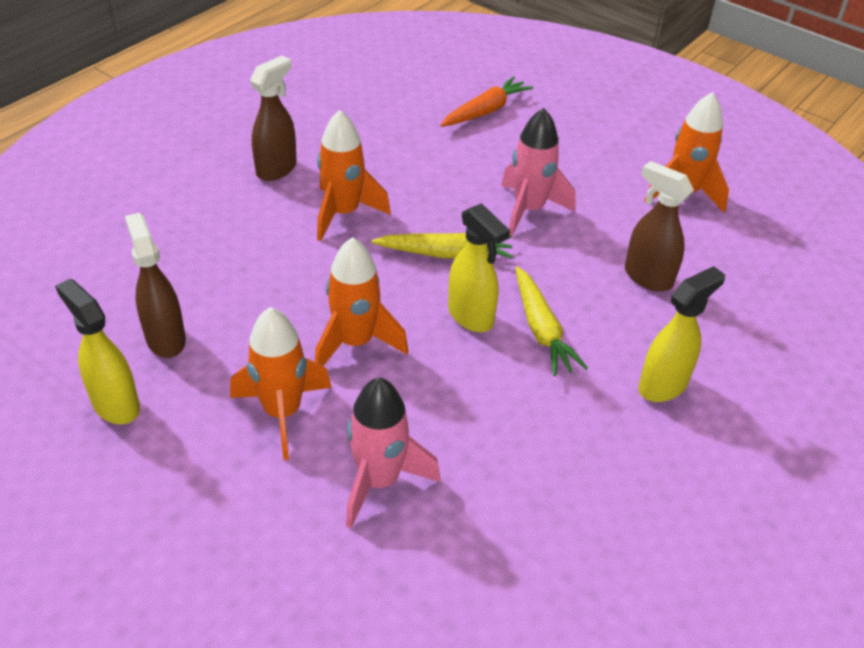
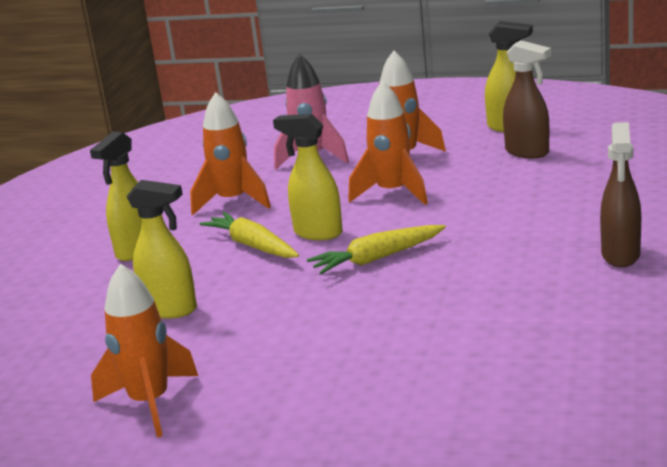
camera: 160 degrees right, 20 degrees down
orange rocket [317,110,391,241] -> orange rocket moved to [190,92,271,215]
orange carrot [440,76,533,127] -> none
pink rocket [501,108,576,236] -> none
brown spray bottle [625,161,694,291] -> yellow spray bottle [126,180,197,319]

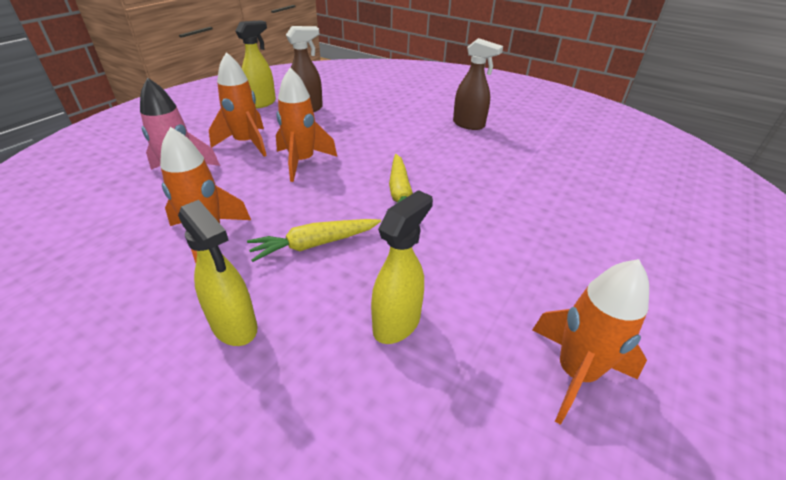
camera: 75 degrees left, 15 degrees up
yellow spray bottle [273,114,343,240] -> none

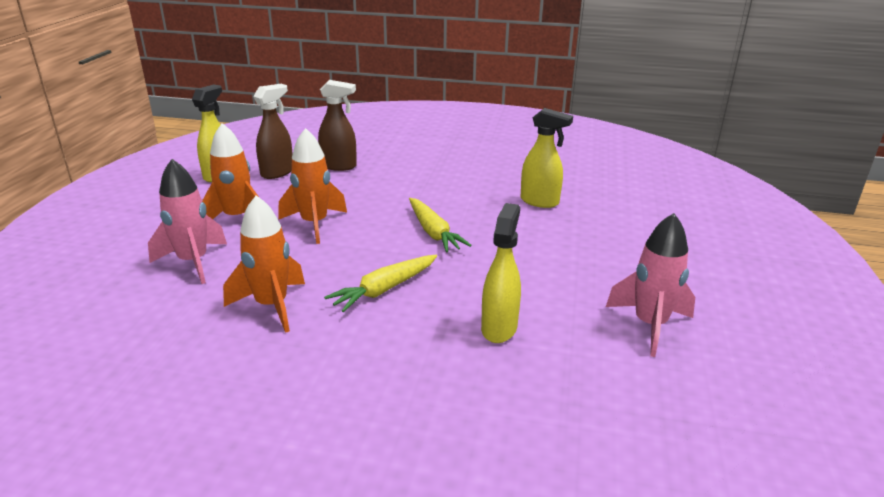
camera: 20 degrees left, 10 degrees down
yellow spray bottle [178,200,257,346] -> yellow spray bottle moved to [521,108,573,208]
brown spray bottle [453,38,503,130] -> brown spray bottle moved to [318,80,357,171]
orange rocket [533,259,649,425] -> pink rocket [606,213,695,357]

